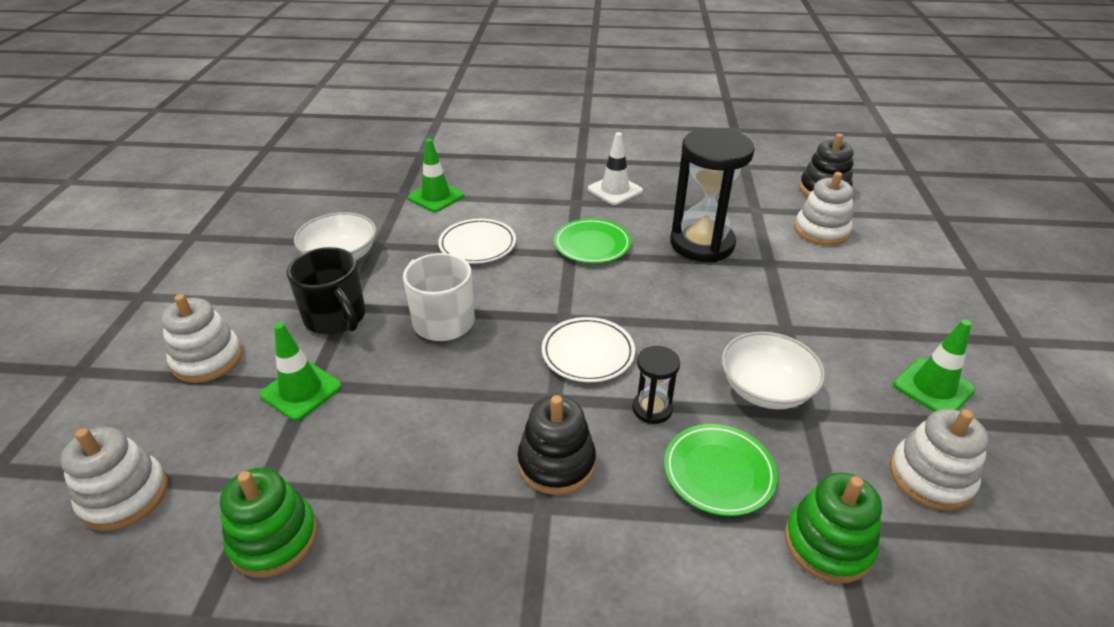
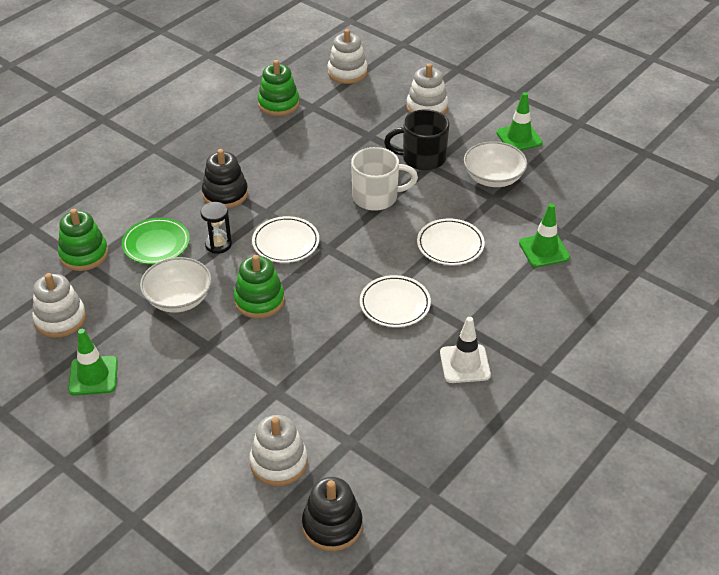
camera: 125 degrees right, 5 degrees up
green traffic cone [260,323,342,421] -> green traffic cone moved to [496,92,543,151]
green plate [554,218,631,263] -> white plate [360,275,431,327]
black hourglass [670,128,755,262] -> none
none -> green stacking toy [234,255,284,318]

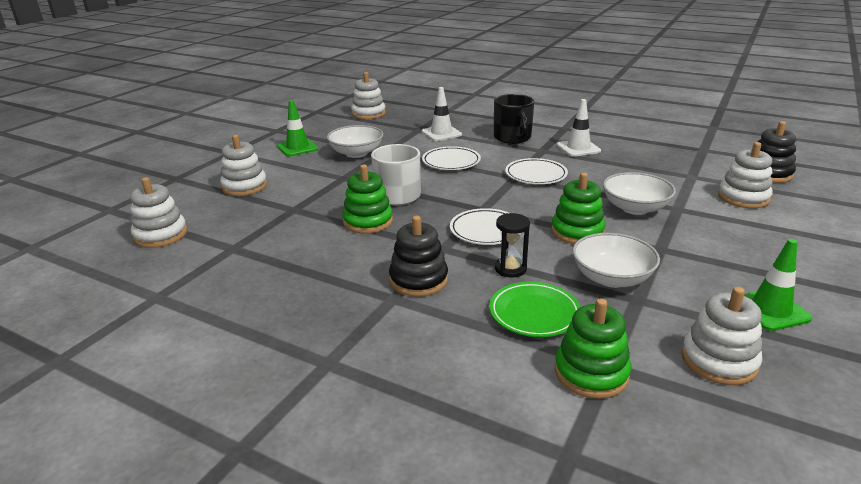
camera: 100 degrees left, 15 degrees down
green stacking toy [258,60,299,116] -> green stacking toy moved to [342,165,393,234]
black mug [384,109,449,171] -> black mug moved to [494,94,534,144]
green traffic cone [519,203,570,267] -> white traffic cone [422,87,462,141]
none -> white stacking toy [351,72,386,119]
none -> white bowl [603,172,676,215]

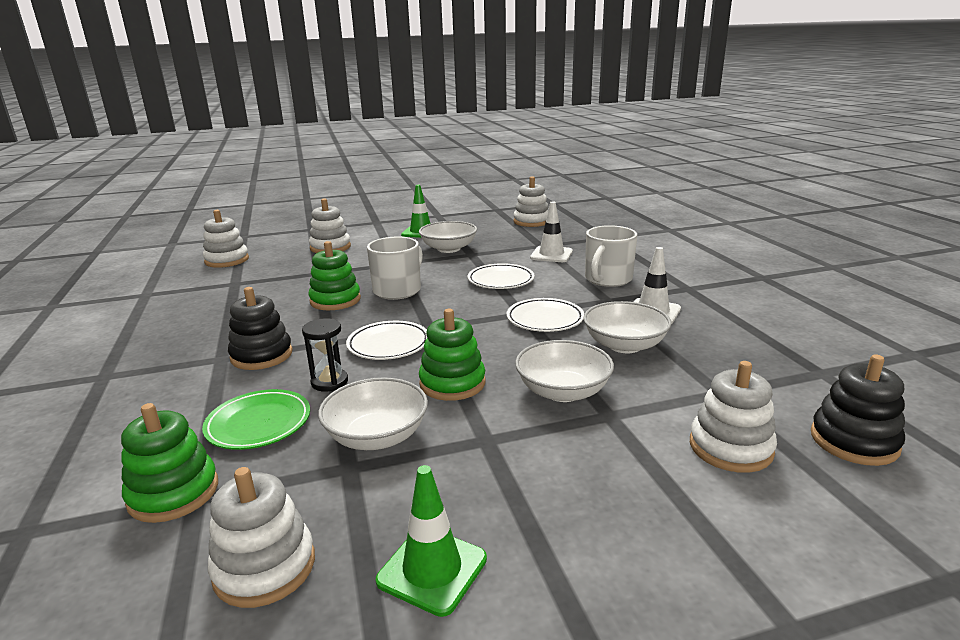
camera: 45 degrees right, 5 degrees down
black mug [494,94,534,144] -> white mug [585,225,637,287]
none -> white bowl [583,301,671,353]

